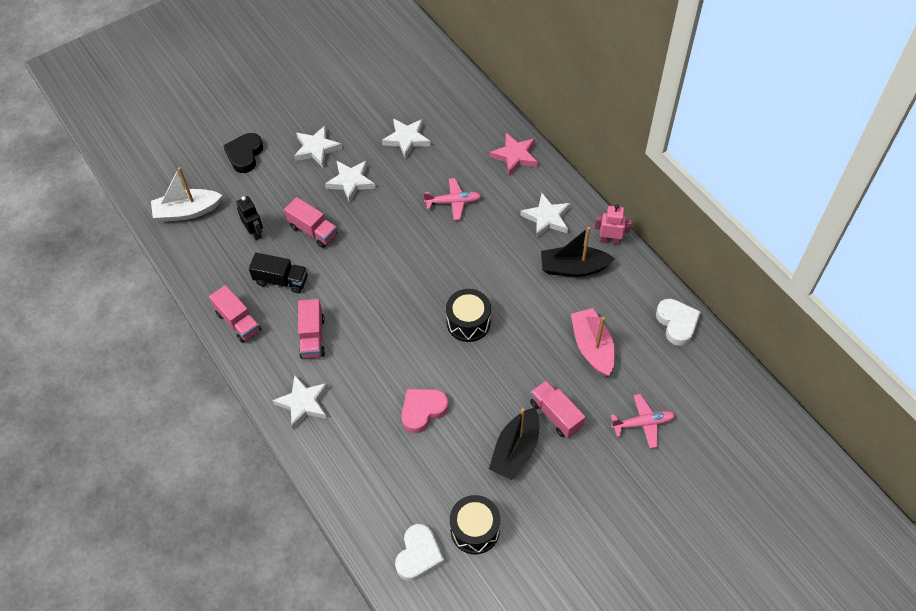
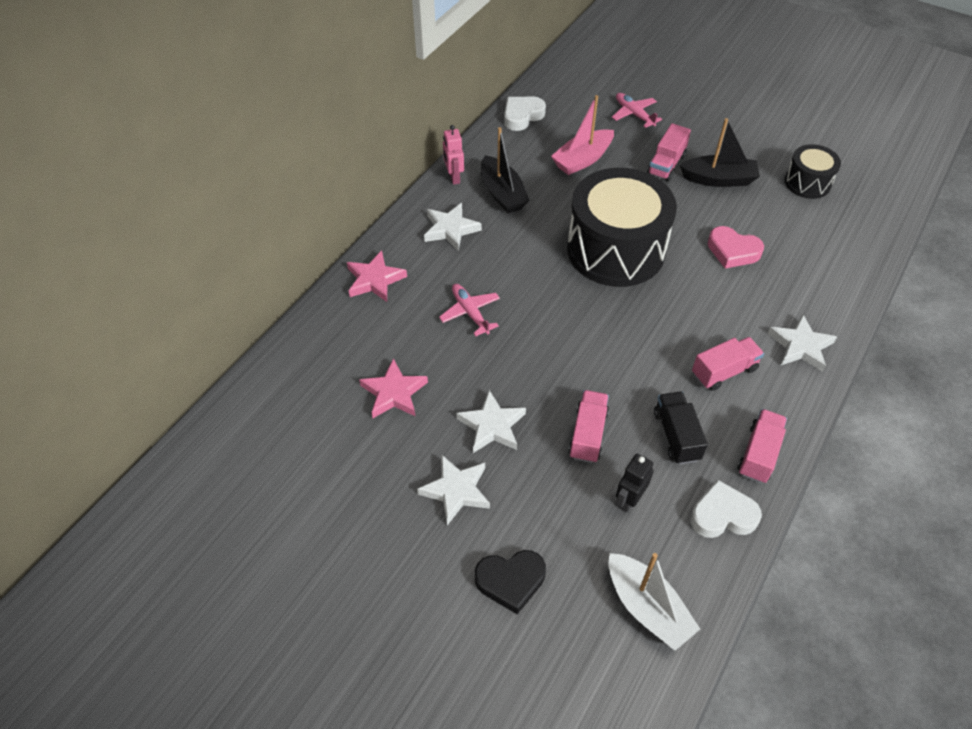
camera: 115 degrees left, 5 degrees down
white star [382,118,431,159] -> pink star [359,358,428,418]
white heart [395,524,444,581] -> white heart moved to [690,479,762,538]
black drum [446,289,491,342] -> black drum [567,168,677,287], size x2.01

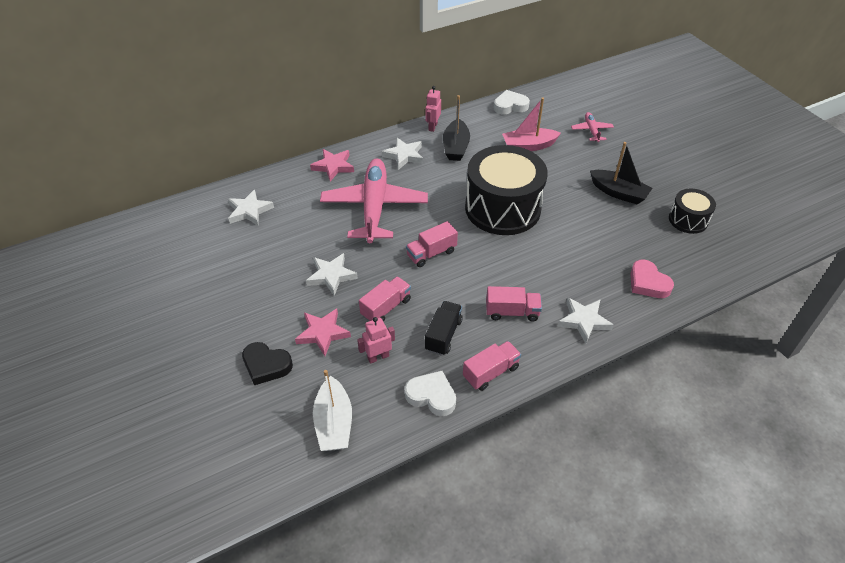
camera: 30 degrees right, 5 degrees down
pink star [359,358,428,418] -> pink star moved to [295,308,351,356]
white star [417,454,490,525] -> white star moved to [228,189,274,225]
pink plane [439,284,500,336] -> pink plane [320,159,428,243], size x2.26
black robot [616,454,654,513] -> pink robot [357,317,395,364]
pink truck [647,123,691,181] -> pink truck moved to [406,221,458,267]
pink heart [708,226,764,269] -> pink heart moved to [630,260,674,298]

